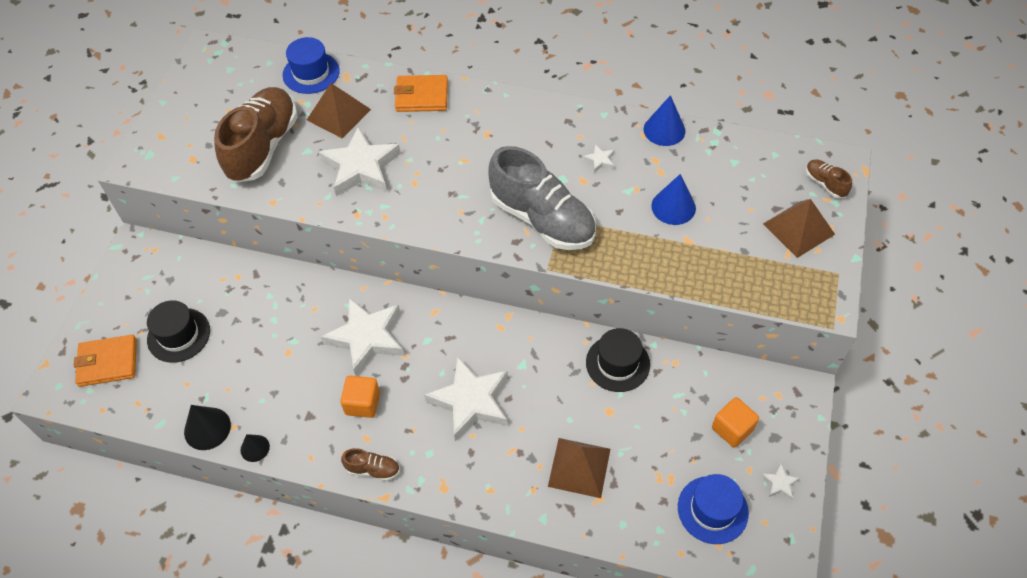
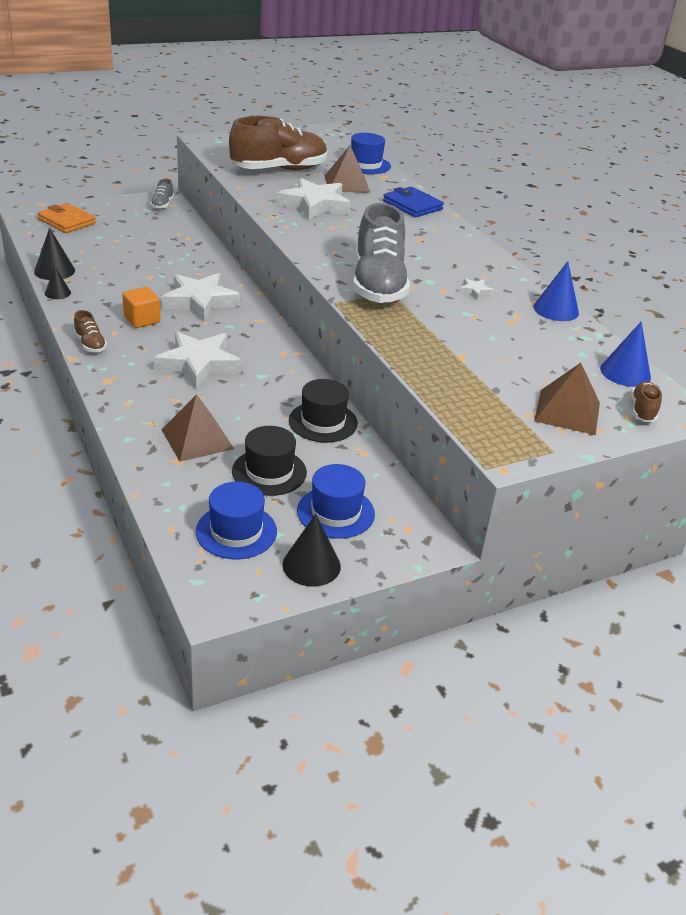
camera: 45 degrees right, 20 degrees down
black hat [147,300,210,363] -> black hat moved to [232,426,307,496]
orange wallet [394,75,448,112] -> blue wallet [383,187,444,217]
blue cone [651,174,696,225] -> blue cone moved to [600,321,651,387]
orange cube [712,397,759,448] -> blue hat [297,464,375,539]
white star [761,464,800,500] -> black cone [282,514,341,587]
none -> grey shoe [150,179,174,209]

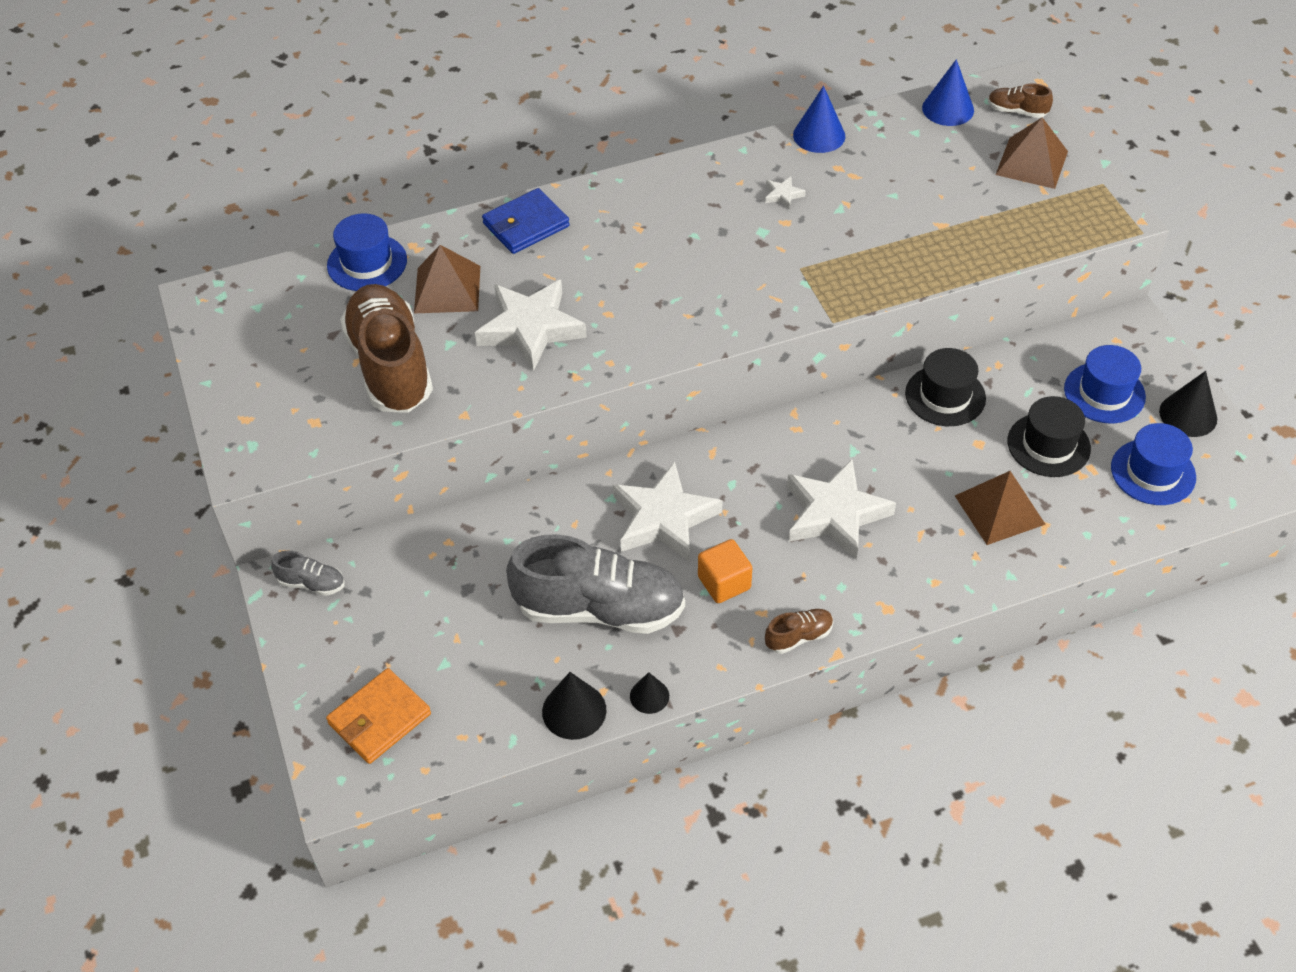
camera: 80 degrees left, 15 degrees up
grey shoe [353,203,410,303] -> grey shoe moved to [506,534,685,634]

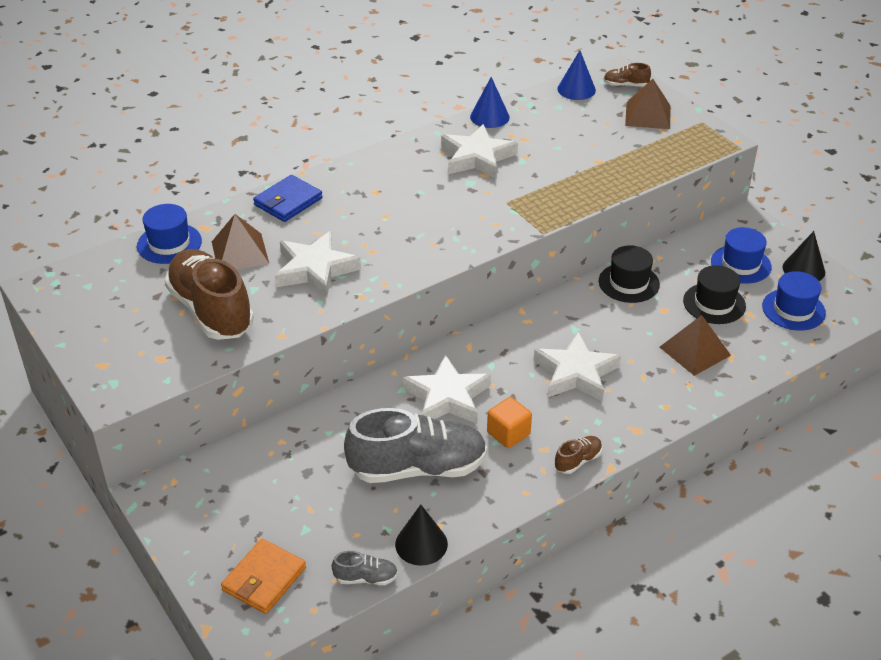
camera: 15 degrees left, 10 degrees down
grey shoe [271,550,345,596] -> grey shoe moved to [332,551,398,585]
black cone [630,672,669,714] -> none
white star [765,177,806,209] -> white star [441,124,518,179], size x2.46

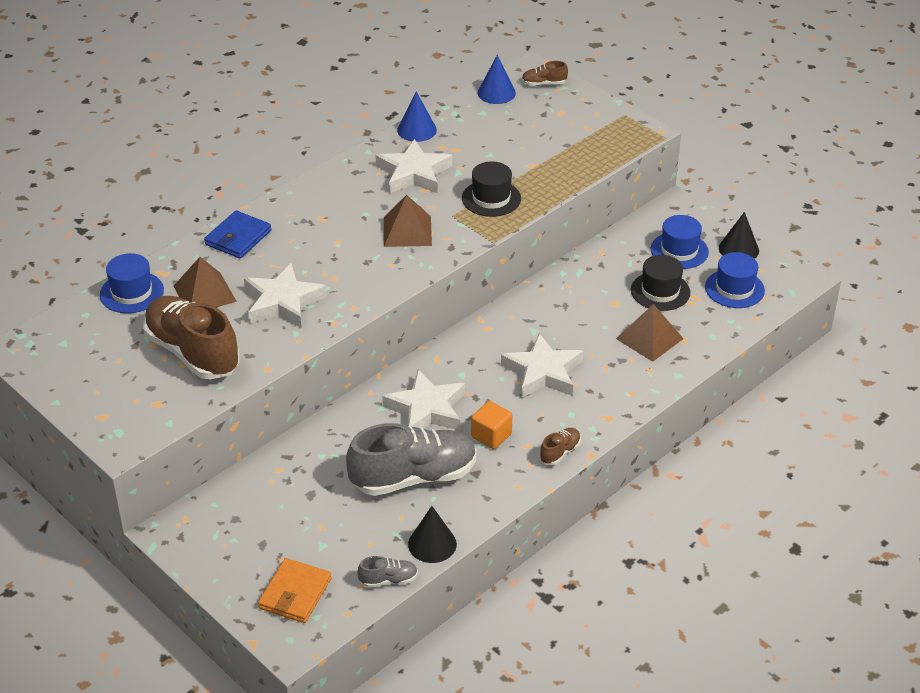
camera: 10 degrees left, 0 degrees up
black hat [599,245,660,303] -> black hat moved to [462,161,521,217]
brown pyramid [625,79,670,129] -> brown pyramid moved to [384,195,432,247]

